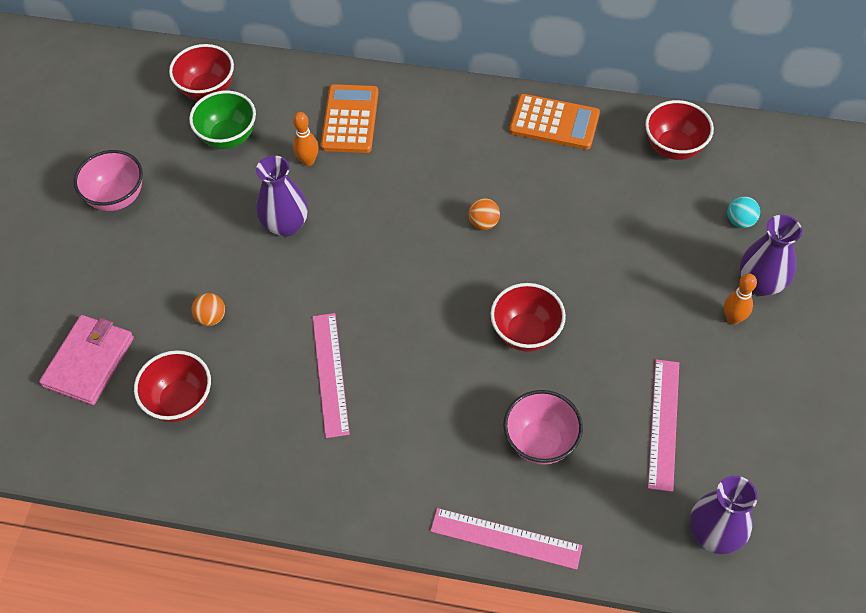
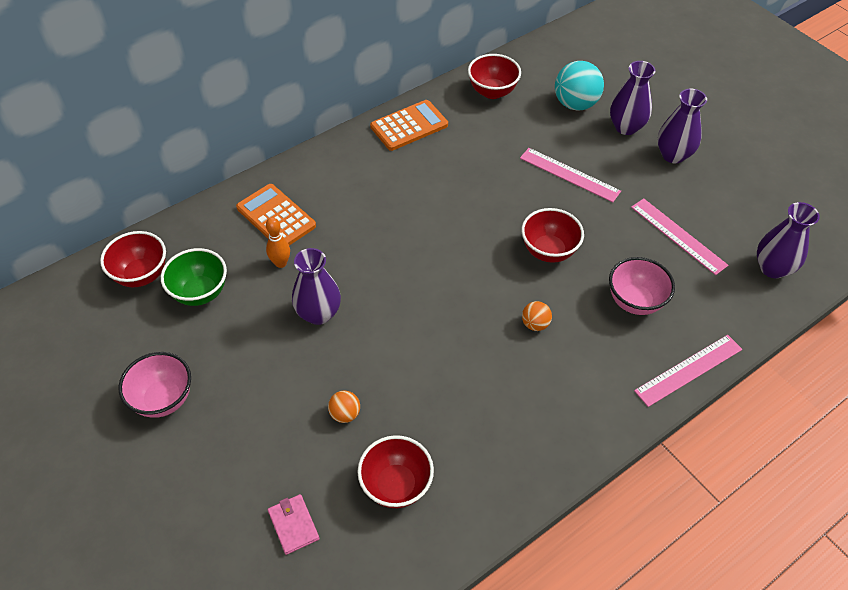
camera: 50 degrees left, 5 degrees down
pink wallet [39,315,134,405] -> pink wallet [268,494,320,555], size x0.59
pink ruler [313,313,350,438] -> pink ruler moved to [520,148,621,202]
orange ball [468,198,500,230] -> orange ball moved to [522,301,552,331]
orange bowling pin [724,274,757,325] -> none
turquoise ball [727,196,760,228] -> turquoise ball [555,61,604,111], size x1.97
none -> purple vase [657,89,707,163]

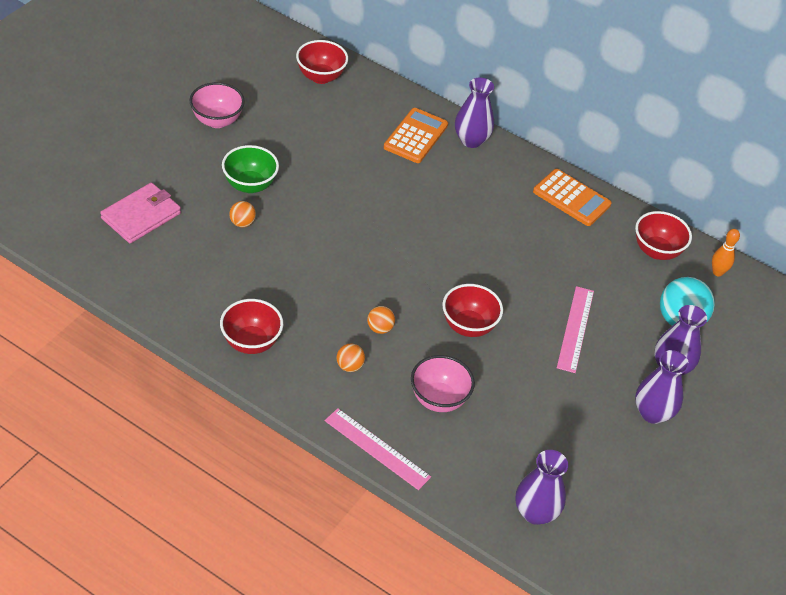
camera: 65 degrees right, 5 degrees down
green bowl [161,248,227,306] -> green bowl moved to [222,145,279,193]
orange bowling pin [266,217,290,268] -> orange bowling pin moved to [712,229,740,276]
pink wallet [268,494,320,555] -> pink wallet [100,183,181,243], size x1.70
purple vase [292,248,341,325] -> purple vase moved to [455,78,494,148]
red bowl [357,435,434,508] -> red bowl moved to [220,299,283,354]
pink ruler [631,198,728,275] -> none
none -> orange ball [336,343,365,372]

